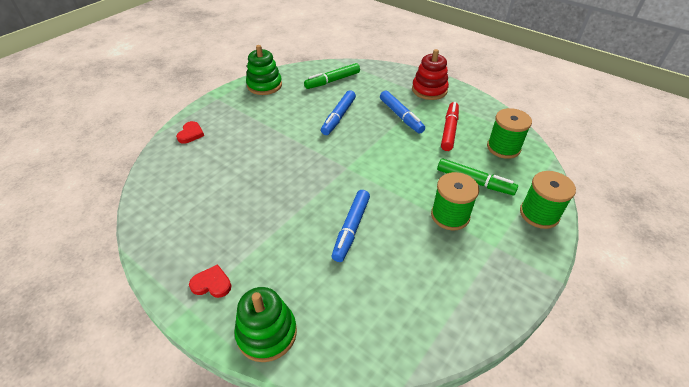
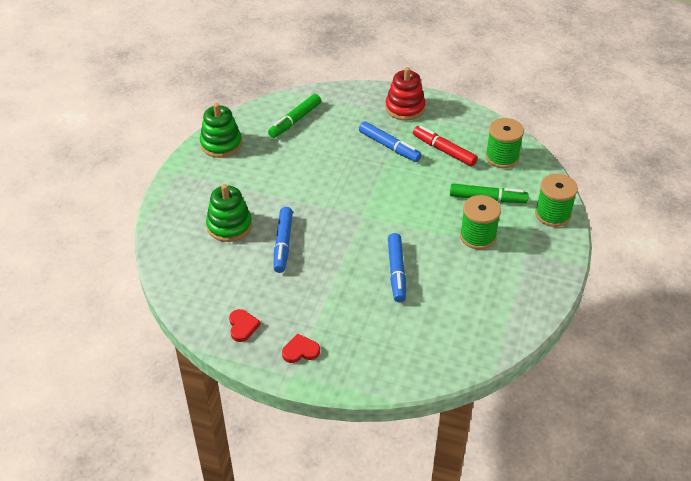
camera: 20 degrees left, 0 degrees up
red heart [176,121,204,144] -> red heart moved to [229,309,261,342]
green stacking toy [234,287,297,362] -> green stacking toy moved to [206,184,252,242]
blue marker [321,90,356,135] -> blue marker moved to [273,207,293,273]
red marker [441,102,459,151] -> red marker turned 45 degrees counterclockwise [413,126,478,167]

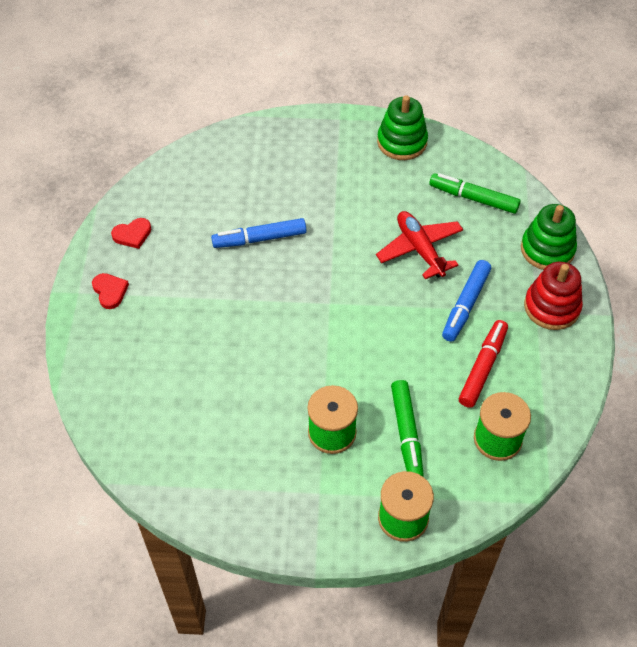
camera: 75 degrees right, 10 degrees up
green stacking toy [206,184,252,242] -> green stacking toy moved to [521,204,577,270]
blue marker [388,233,406,302] -> none
none -> red plane [376,211,463,279]

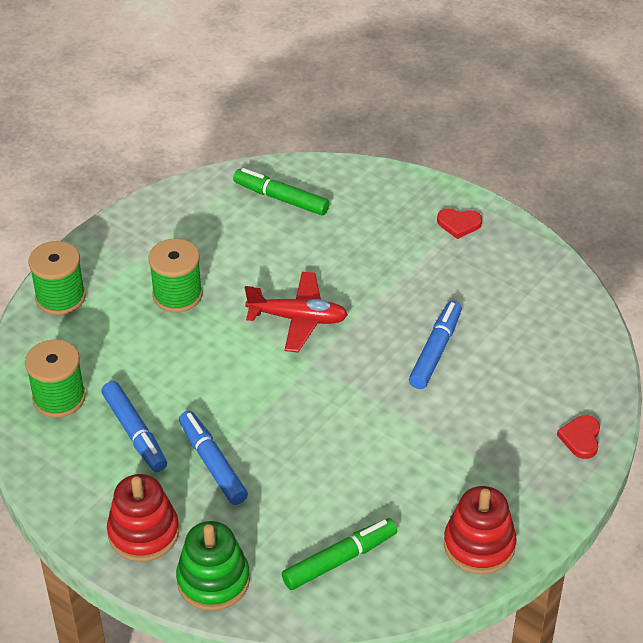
camera: 125 degrees right, 10 degrees down
red heart [111,218,151,249] -> red heart moved to [557,415,600,459]
red plane [376,211,463,279] -> red plane moved to [245,272,348,352]
green stacking toy [377,95,428,160] -> red stacking toy [444,486,517,574]
green marker [391,380,424,476] -> green marker moved to [233,168,329,216]
red marker [459,320,508,408] -> blue marker [102,381,167,472]

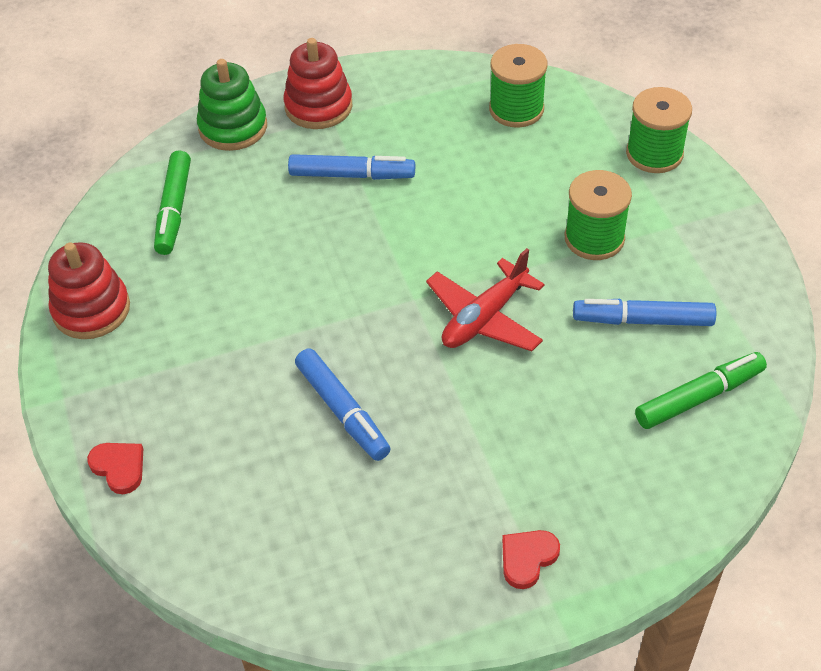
camera: 125 degrees right, 5 degrees up
blue marker [102,381,167,472] -> blue marker moved to [573,299,716,326]

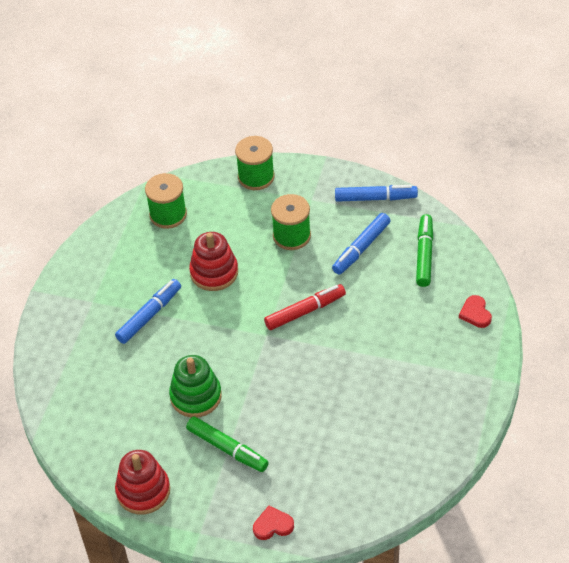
camera: 55 degrees left, 0 degrees up
green marker [154,151,191,255] -> green marker moved to [186,417,269,472]
green stacking toy [197,59,267,151] -> green stacking toy moved to [169,355,222,417]
red stacking toy [283,38,352,129] -> red stacking toy moved to [189,232,238,291]
blue marker [295,348,391,461] -> blue marker moved to [335,185,418,202]
red plane [426,248,545,351] -> red marker [264,284,346,330]
red heart [502,530,560,589] -> red heart moved to [459,295,492,328]

